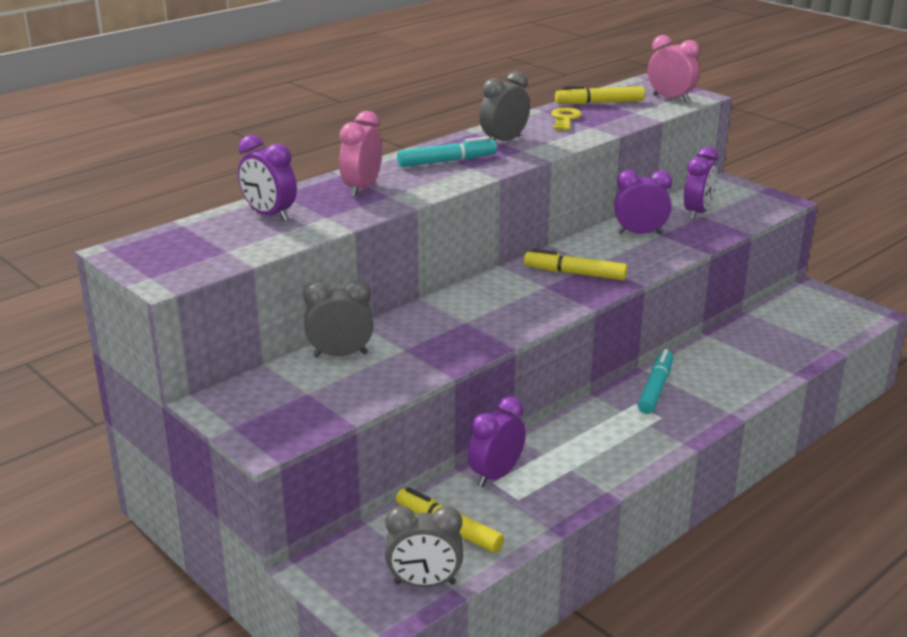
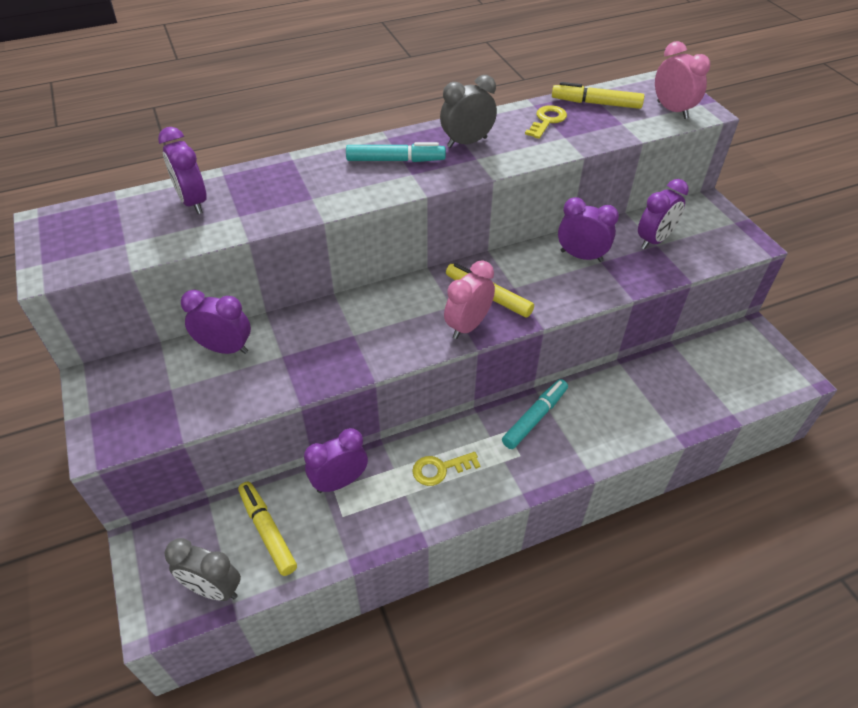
camera: 20 degrees right, 20 degrees up
grey clock [303,280,374,357] -> purple clock [181,290,251,354]
pink clock [339,111,382,197] -> pink clock moved to [444,260,495,339]
none -> yellow key [412,452,481,486]

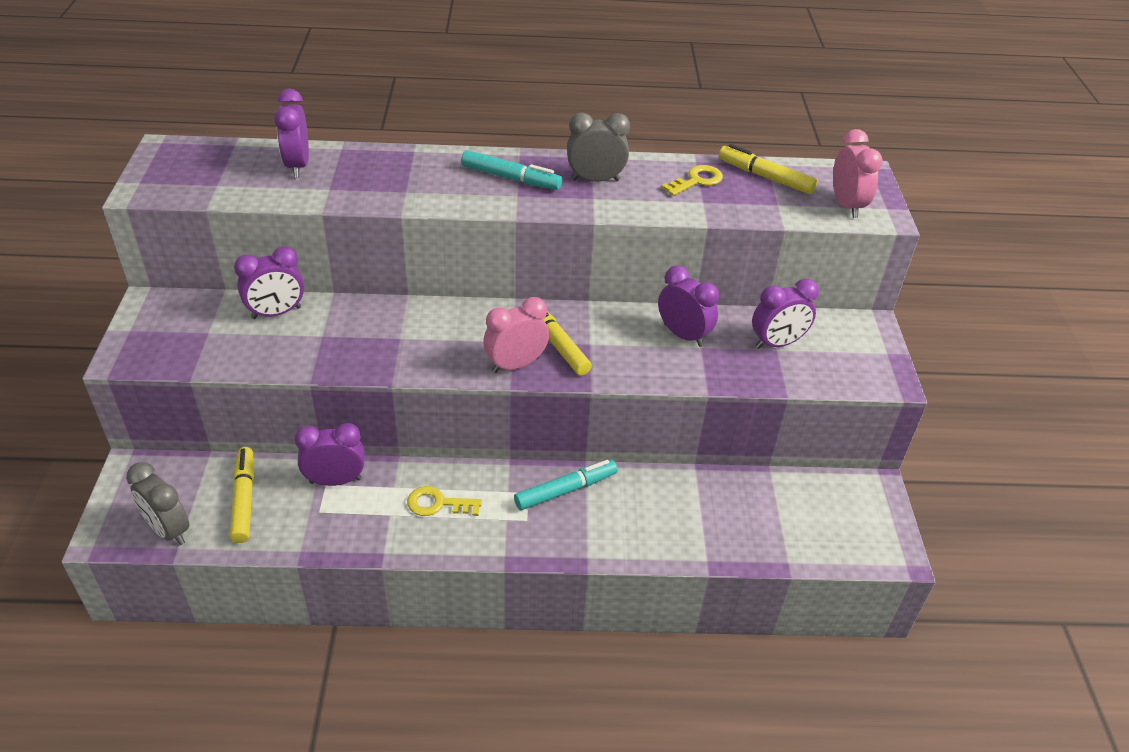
camera: 20 degrees right, 5 degrees down
purple clock [181,290,251,354] -> purple clock turned 120 degrees clockwise [234,246,304,319]

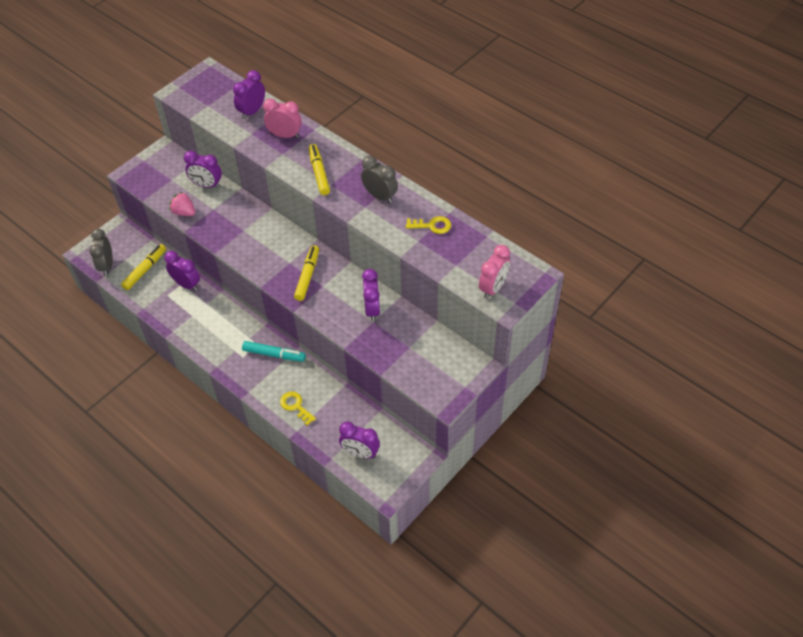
camera: 45 degrees right, 10 degrees up
yellow key [407,486,482,516] -> yellow key moved to [280,392,316,426]
turquoise marker [461,150,562,190] -> none
pink clock [483,297,549,373] -> pink clock moved to [263,99,302,138]
yellow marker [719,144,817,194] -> yellow marker moved to [309,144,330,195]
purple clock [752,279,819,349] -> purple clock moved to [339,421,380,459]
none -> pink strawberry [169,192,196,216]

